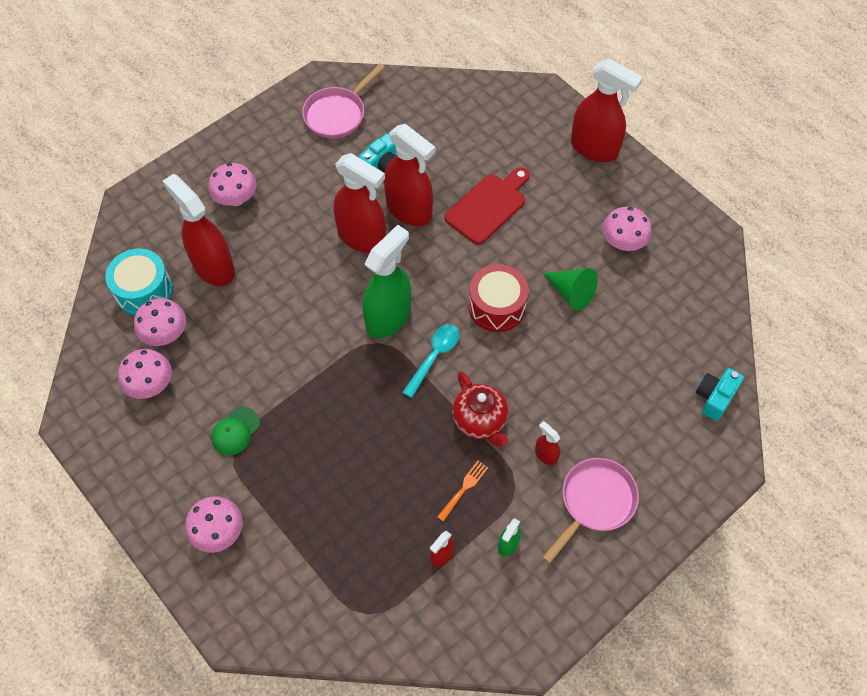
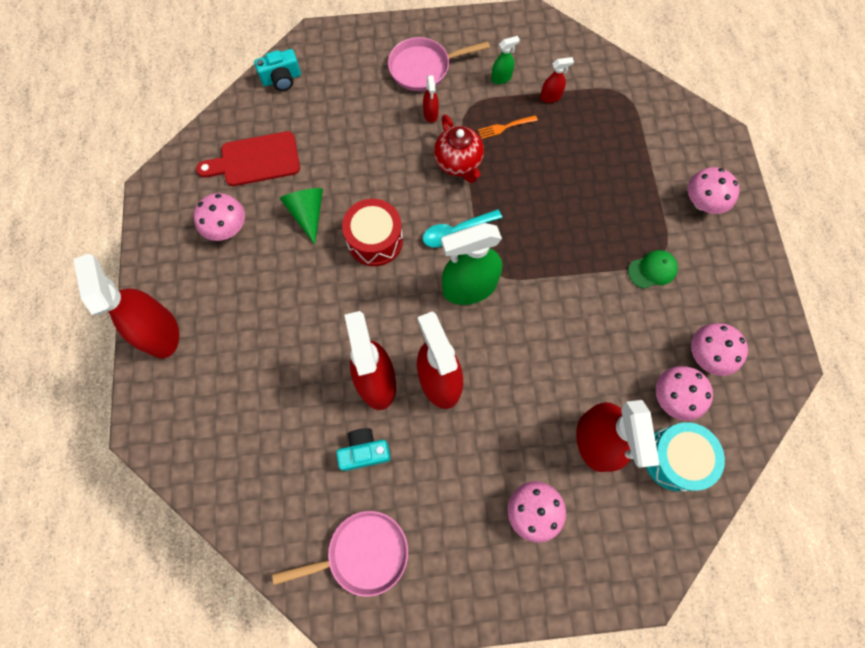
camera: 145 degrees left, 10 degrees up
red cutting board [445,167,530,245] -> red cutting board moved to [196,131,300,186]
red teapot [452,371,509,447] -> red teapot turned 150 degrees clockwise [434,114,484,183]

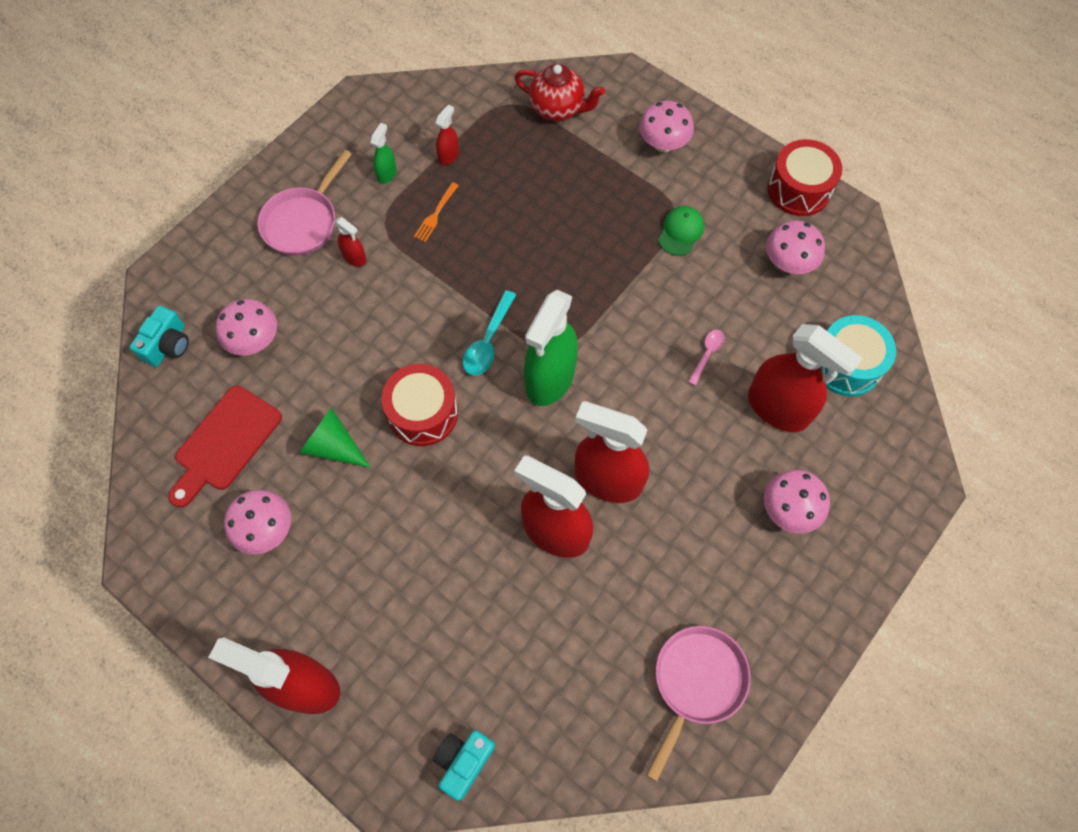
camera: 45 degrees left, 5 degrees down
turquoise camera [336,428,391,471] -> turquoise camera moved to [433,730,495,801]
red teapot [434,114,484,183] -> red teapot moved to [514,64,605,121]
pink mushroom [656,366,713,421] -> pink mushroom moved to [216,299,277,356]
none -> pink spoon [688,330,725,386]
none -> red drum [767,139,842,216]

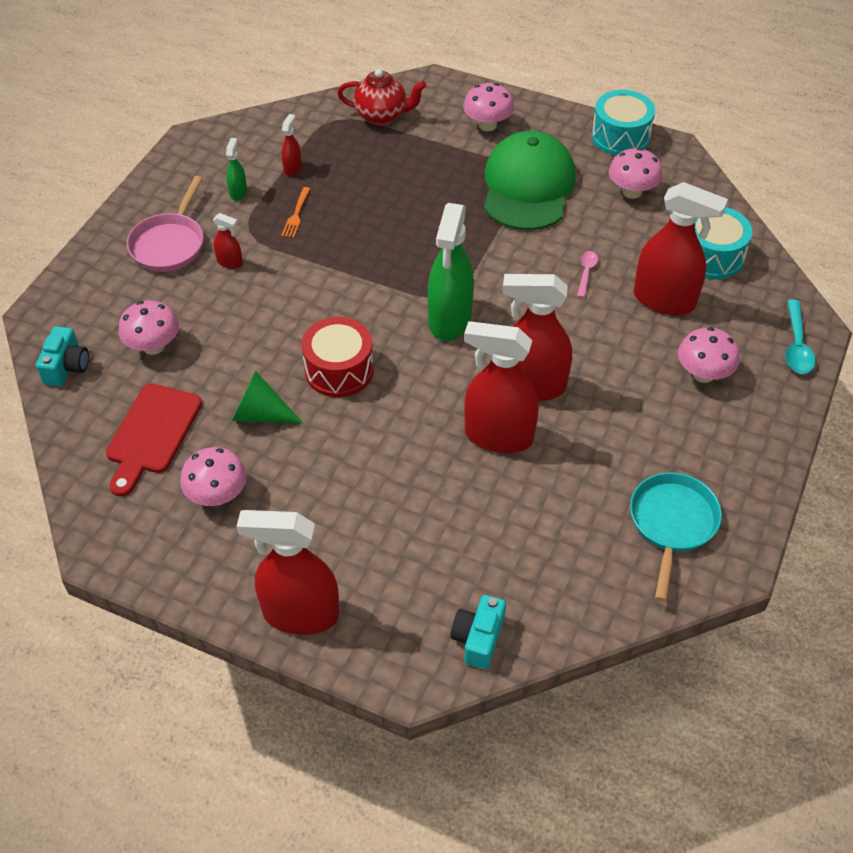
camera: 15 degrees left, 15 degrees down
turquoise spoon [463,290,516,376] -> turquoise spoon moved to [785,300,815,374]
pink pan [646,626,751,782] -> turquoise pan [630,472,722,602]
green cap [658,206,704,256] -> green cap [484,131,576,230], size x2.38
red drum [767,139,842,216] -> turquoise drum [592,90,655,156]

